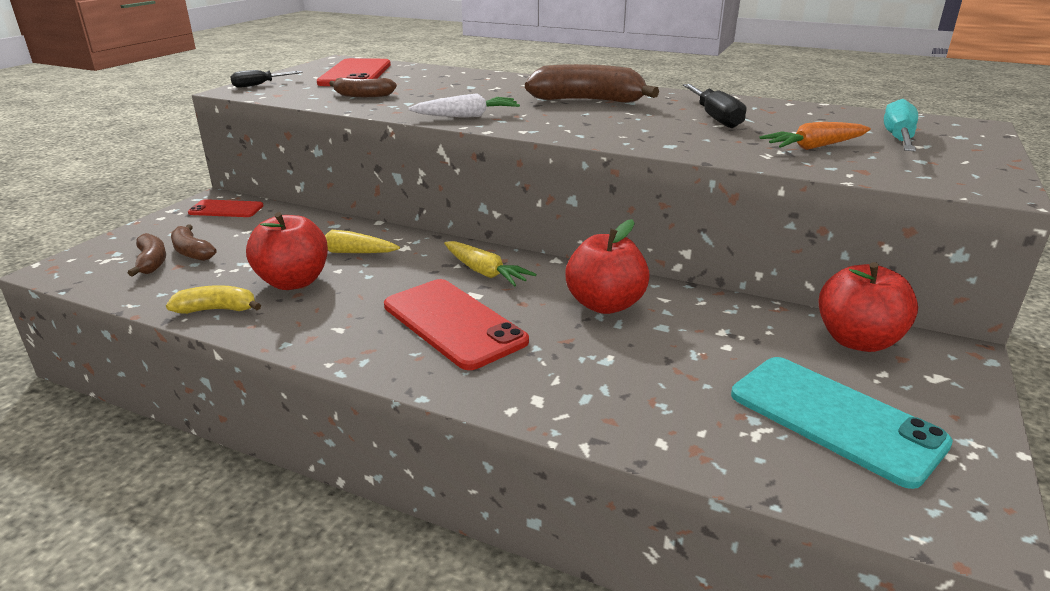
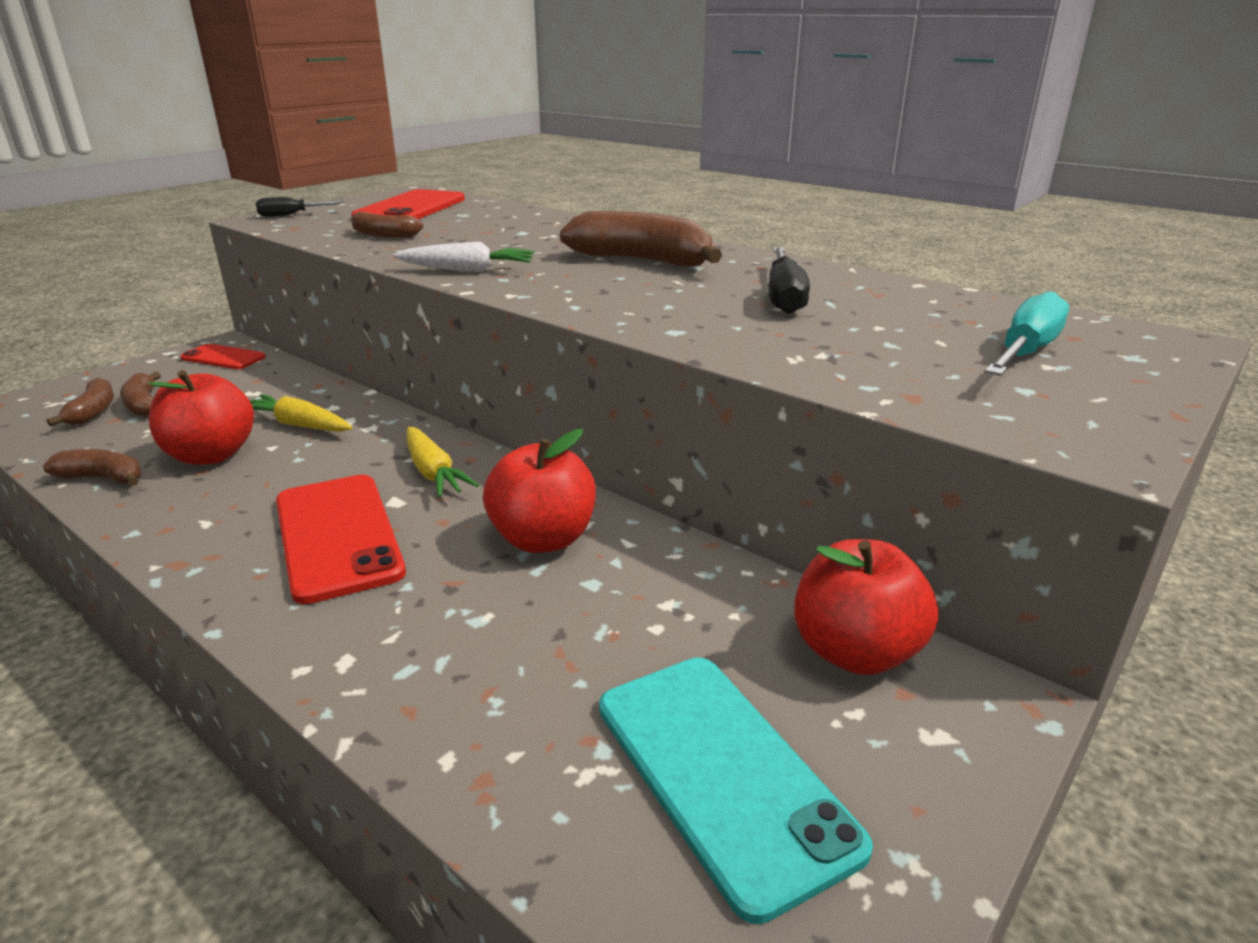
camera: 15 degrees right, 0 degrees up
yellow banana [166,285,261,314] -> brown banana [43,449,142,486]
orange carrot [759,122,871,150] -> none

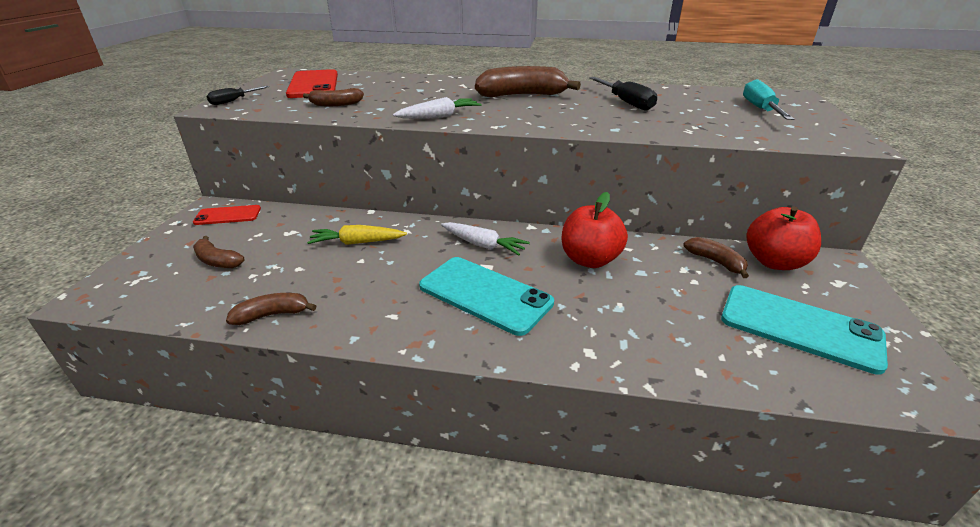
camera: 30 degrees left, 5 degrees up
brown banana [47,378,114,426] -> brown banana moved to [683,237,749,278]
red apple [148,370,254,465] -> none
red phone [276,475,406,604] -> turquoise phone [419,257,554,336]
yellow carrot [406,427,479,498] -> white carrot [441,222,530,255]

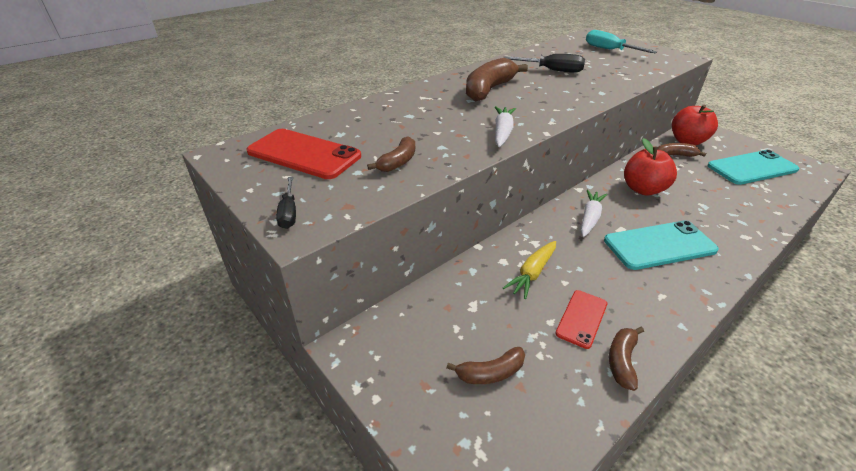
camera: 50 degrees left, 5 degrees up
red phone [193,205,261,225] -> red phone moved to [555,290,607,349]
white carrot [441,222,530,255] -> white carrot turned 45 degrees counterclockwise [581,190,607,237]

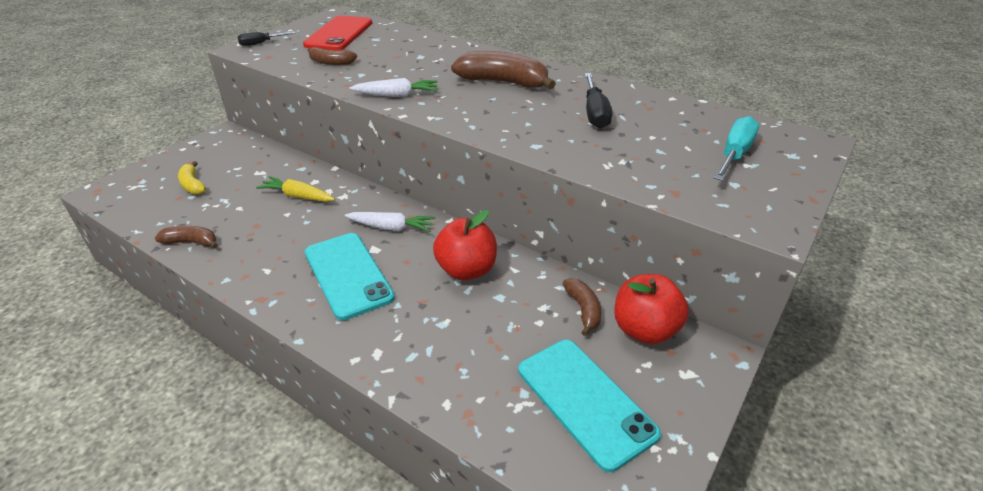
camera: 75 degrees right, 0 degrees up
brown banana [447,347,525,384] -> yellow banana [178,161,206,195]
red phone [555,290,607,349] -> none

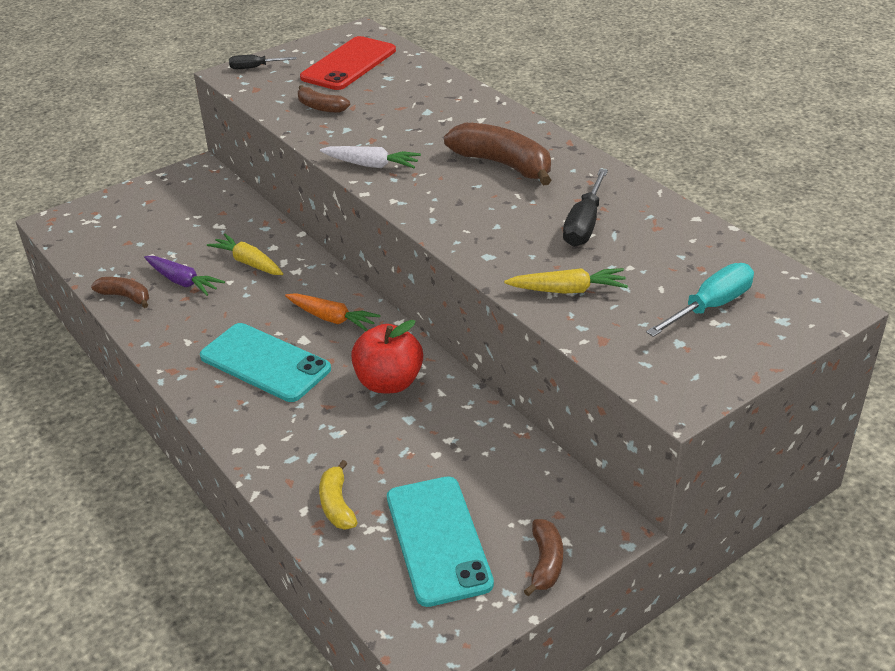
camera: 20 degrees right, 0 degrees up
yellow banana [178,161,206,195] -> yellow banana moved to [319,460,358,530]
turquoise phone [305,233,395,320] -> turquoise phone turned 45 degrees counterclockwise [200,323,331,402]
white carrot [345,212,435,232] -> orange carrot [285,293,381,331]
brown banana [563,278,601,336] -> brown banana moved to [524,519,563,596]
red apple [614,274,689,344] -> none
none -> purple carrot [144,256,225,296]
none -> yellow carrot [504,268,628,294]

